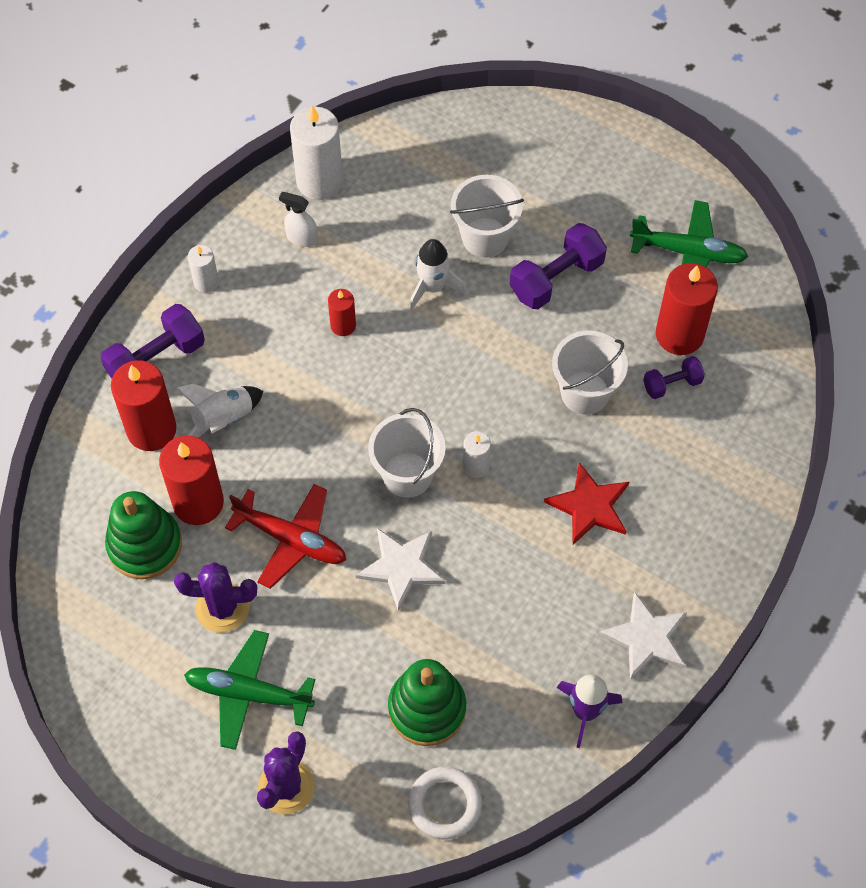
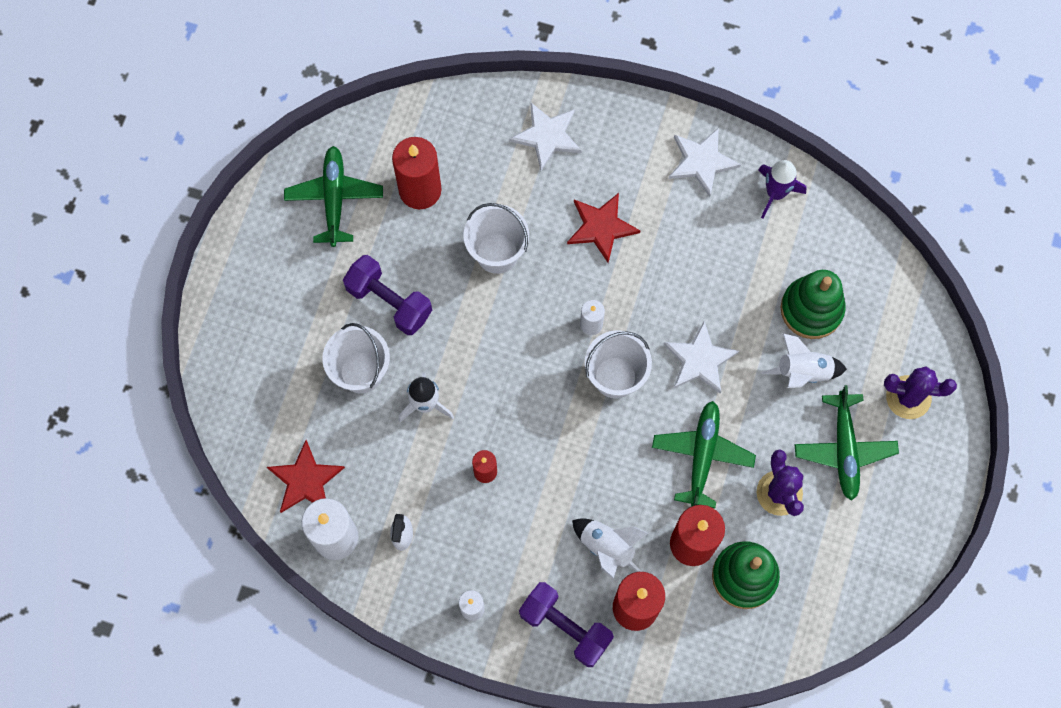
camera: 105 degrees left, 10 degrees up
red plane [225,484,346,589] -> green plane [652,401,756,508]
white ring [408,767,482,840] -> none
purple dumbbell [643,356,705,399] -> none
none -> red star [267,440,345,513]
none -> white star [509,103,582,171]
none -> white rocket [762,333,847,388]

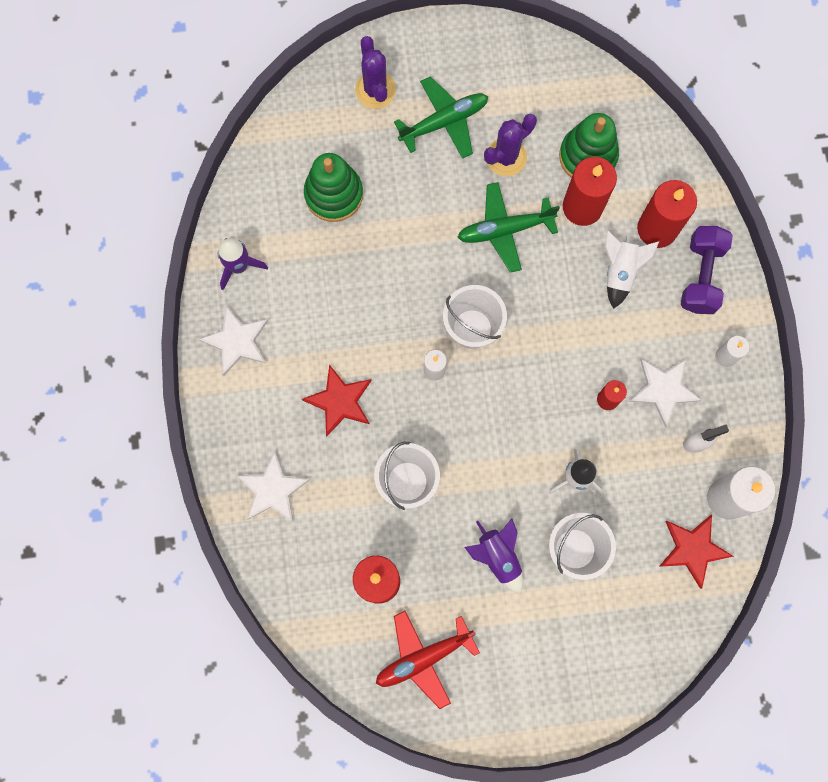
camera: 115 degrees left, 5 degrees up
green plane [284,146,383,247] -> red plane [376,611,480,709]
purple dumbbell [343,255,432,335] -> purple rocket [465,519,523,594]
white star [664,321,739,394] -> white star moved to [628,359,702,427]
white rocket [762,333,847,388] -> none

